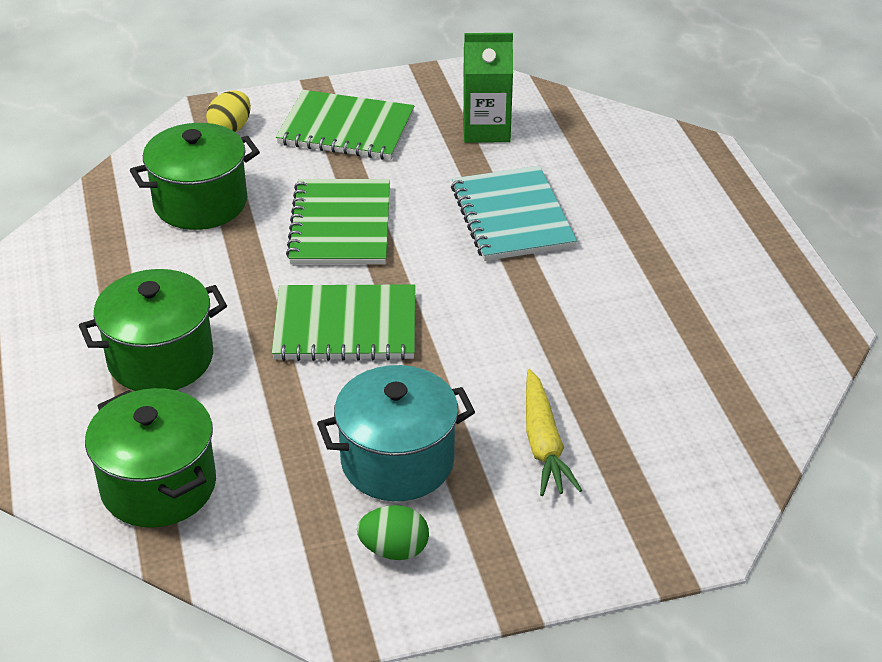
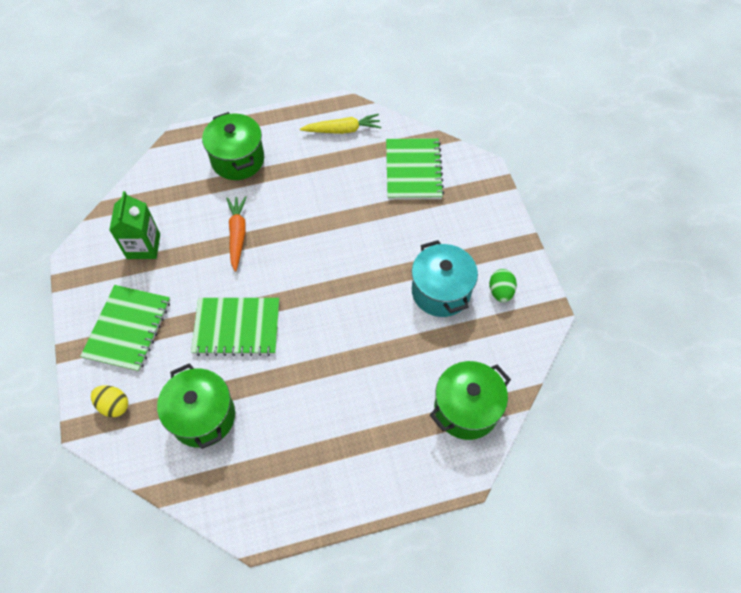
camera: 90 degrees left, 20 degrees up
green pot [79,269,227,391] -> green pot moved to [202,112,264,180]
green notebook [272,284,415,361] -> green notebook moved to [386,138,444,200]
turquoise notebook [451,166,577,261] -> orange carrot [226,196,247,272]
yellow carrot [526,369,582,496] -> yellow carrot moved to [300,114,381,134]

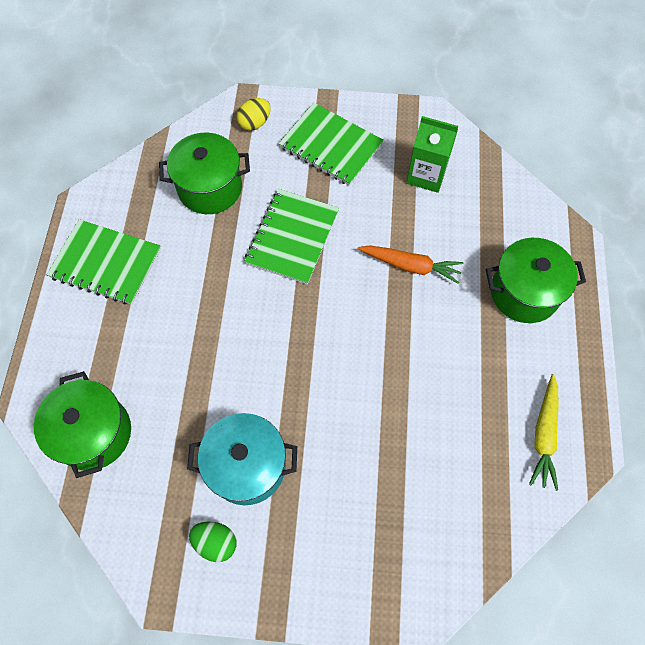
camera: 110 degrees right, 5 degrees up
green notebook [386,138,444,200] -> green notebook moved to [47,219,161,305]

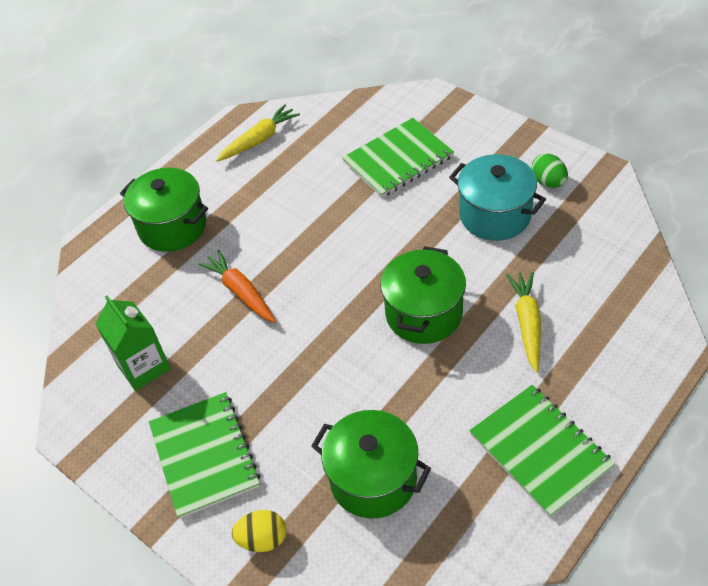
camera: 140 degrees left, 15 degrees down
green pot [34,371,131,478] -> green pot moved to [380,246,466,344]
green notebook [244,189,339,285] -> green notebook moved to [342,118,454,198]
none -> yellow carrot [506,272,541,373]

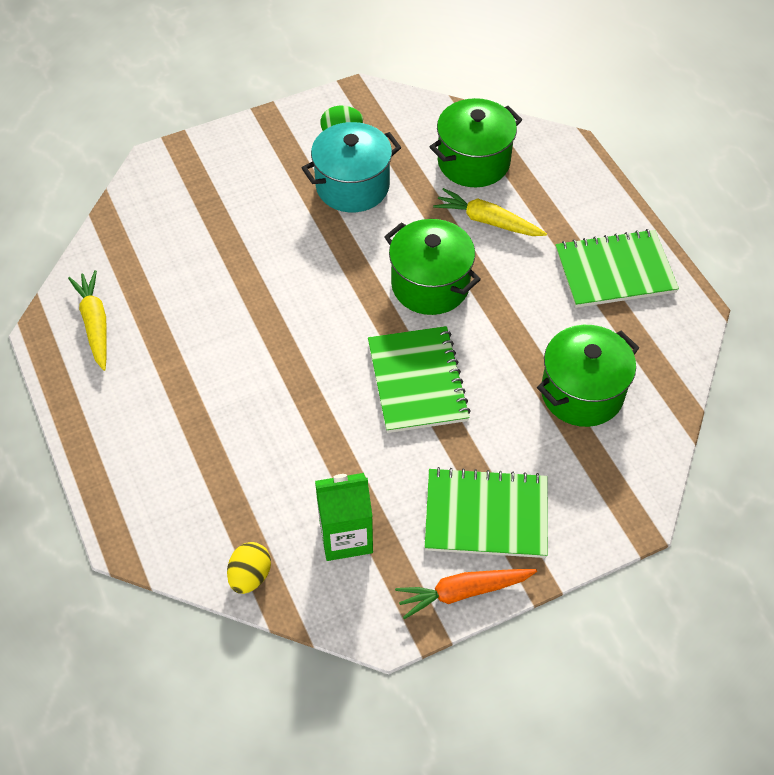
camera: 70 degrees left, 5 degrees up
green pot [120,168,208,252] -> green pot moved to [430,98,522,187]
orange carrot [198,250,276,323] -> orange carrot moved to [395,569,537,619]
yellow egg [232,510,286,552] -> yellow egg moved to [227,542,271,594]
green notebook [342,118,454,198] -> green notebook moved to [368,326,471,433]

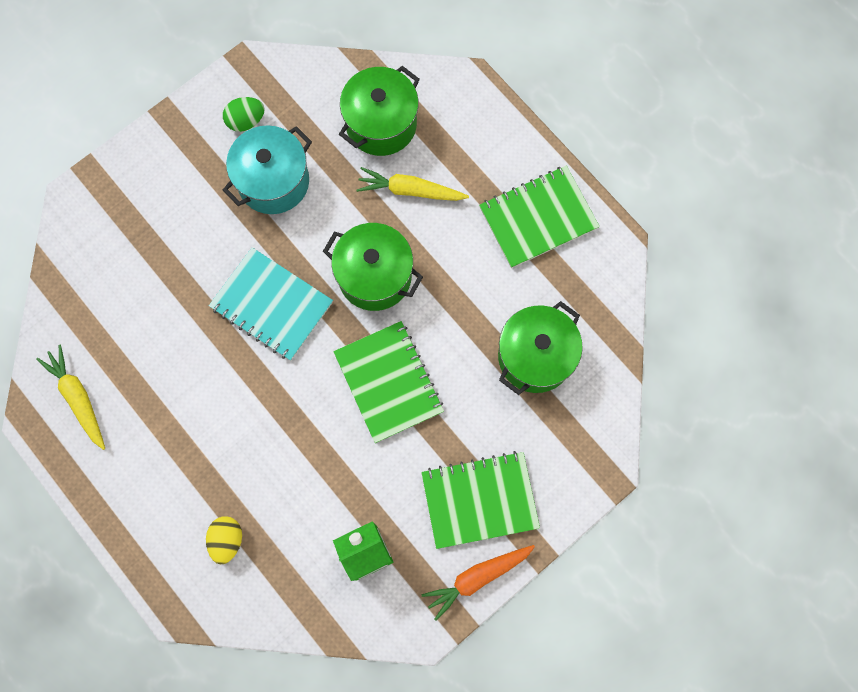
camera: 15 degrees left, 20 degrees up
yellow egg [227,542,271,594] -> yellow egg moved to [206,516,242,564]
none -> turquoise notebook [209,247,333,361]

